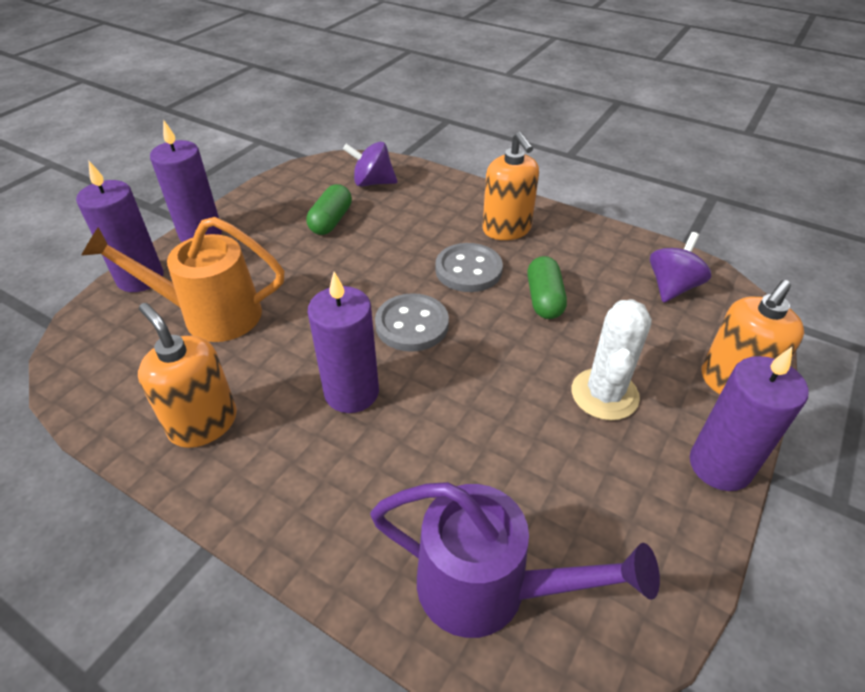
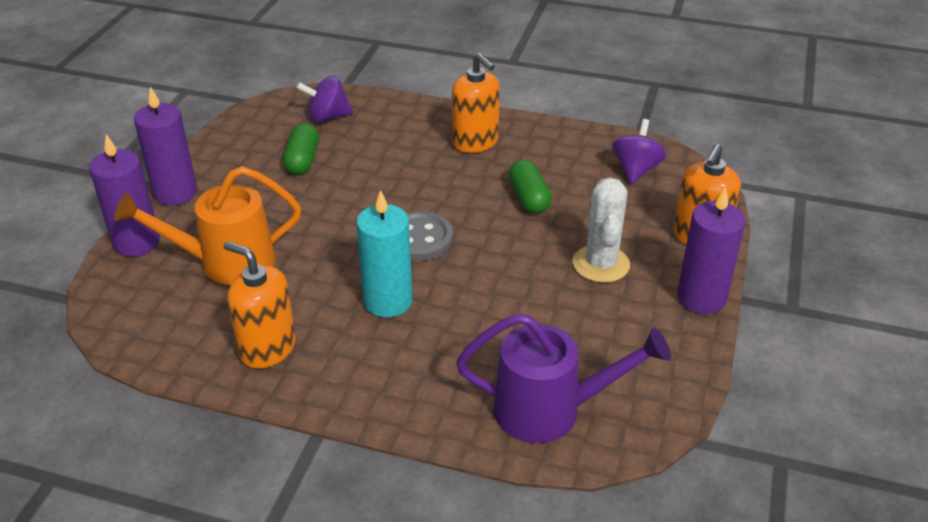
camera: 15 degrees left, 5 degrees down
purple candle [308,272,379,413] -> turquoise candle [356,190,413,317]
grey button [435,243,503,292] -> none

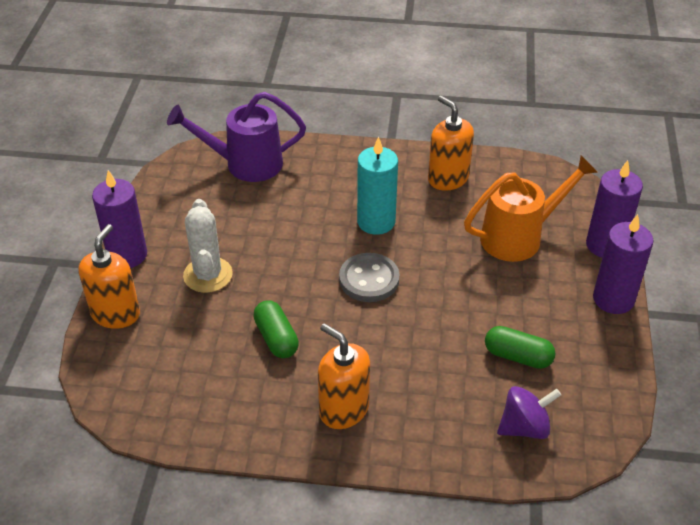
camera: 170 degrees right, 5 degrees up
orange soap dispenser [224,241,296,369] -> orange soap dispenser turned 150 degrees counterclockwise [428,96,474,191]
green capsule [283,123,319,175] -> green capsule turned 60 degrees counterclockwise [485,326,556,369]
purple spinning top [612,119,666,184] -> none

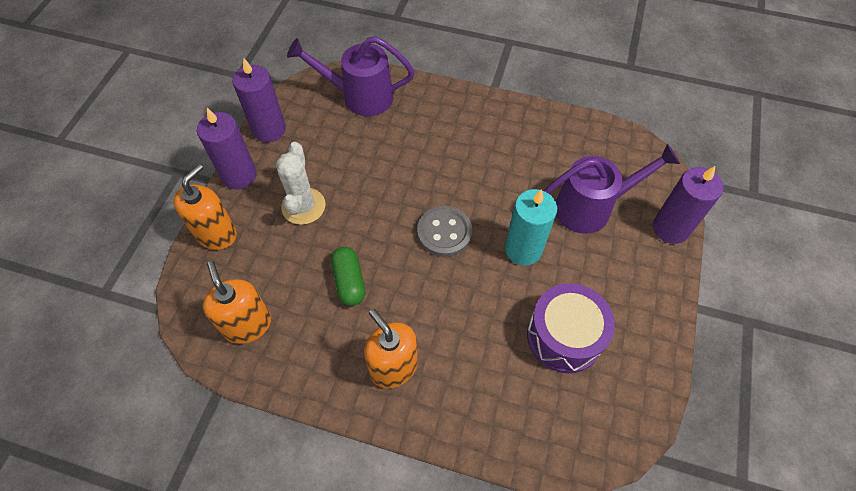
camera: 10 degrees right, 15 degrees up
turquoise candle [357,137,398,235] -> turquoise candle moved to [505,189,557,266]
orange soap dispenser [428,96,474,191] -> orange soap dispenser moved to [203,261,271,344]
orange watering can [464,155,597,262] -> purple watering can [544,144,680,234]
green capsule [485,326,556,369] -> purple drum [527,283,615,373]
purple spinning top [497,386,561,439] -> none
purple candle [593,214,654,314] -> purple candle moved to [232,58,286,142]

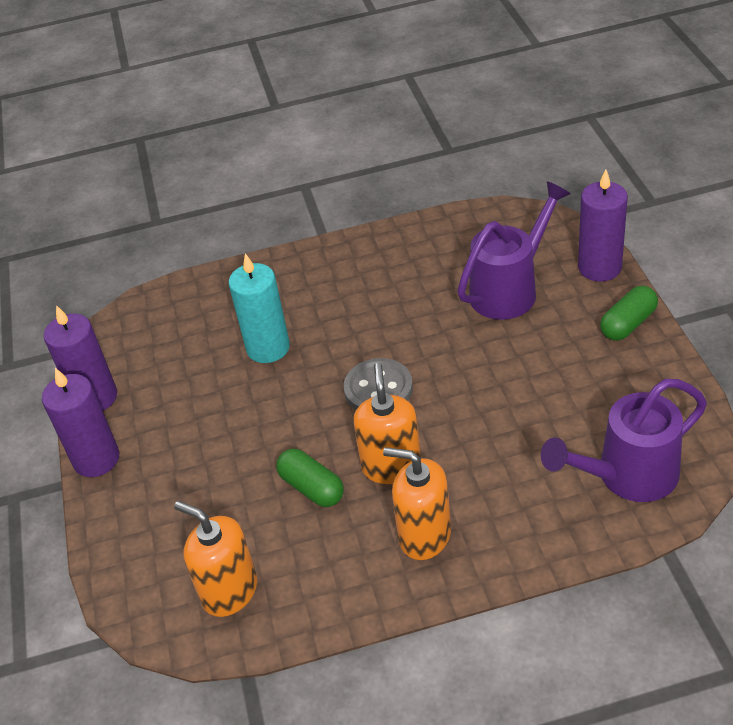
camera: 25 degrees left, 15 degrees down
orange soap dispenser [173,164,237,250] -> orange soap dispenser moved to [353,363,421,484]
white cactus [276,142,325,225] -> none
purple watering can [287,36,415,116] -> purple watering can moved to [541,379,707,502]
turquoise candle [505,189,557,266] -> turquoise candle moved to [229,253,290,363]
purple drum [527,283,615,373] -> none
none -> green capsule [600,286,658,341]

